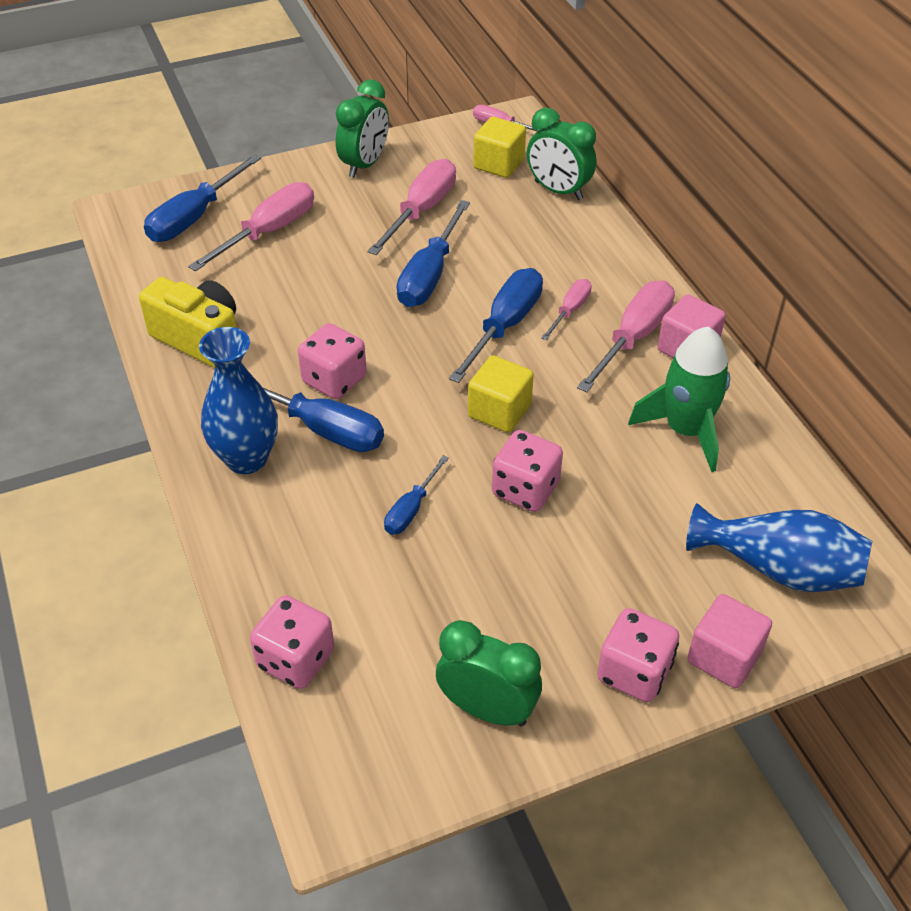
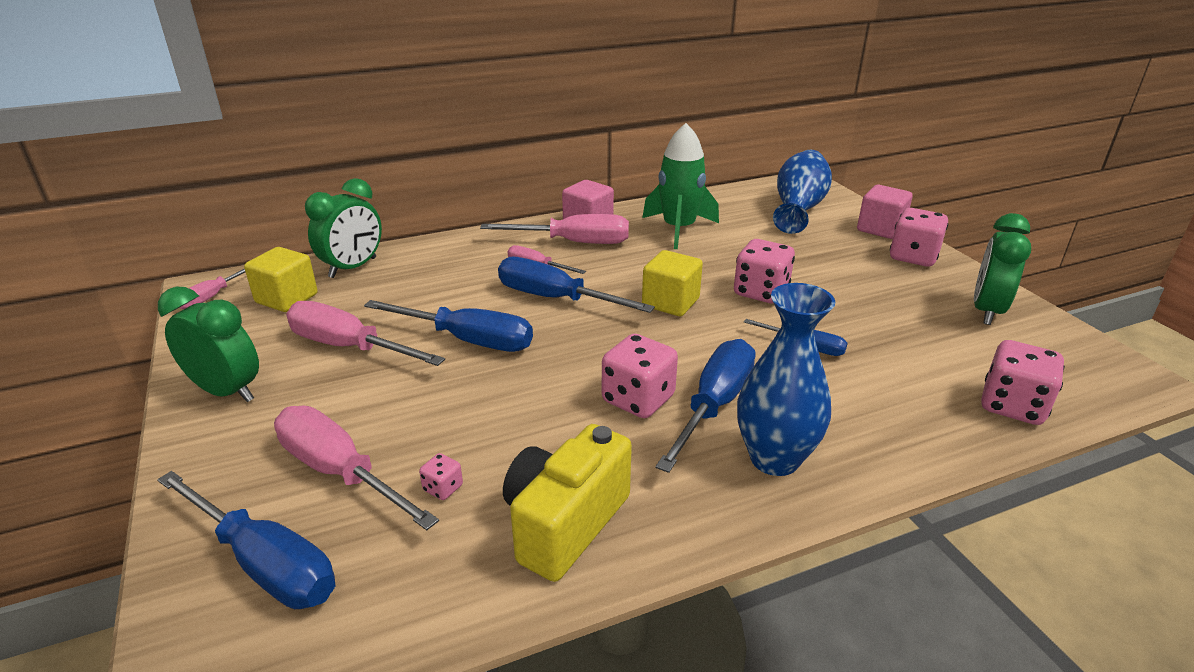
camera: 90 degrees left, 15 degrees down
pink screwdriver [577,281,675,392] -> pink screwdriver turned 150 degrees clockwise [480,214,629,244]
none -> pink dice [419,453,463,500]

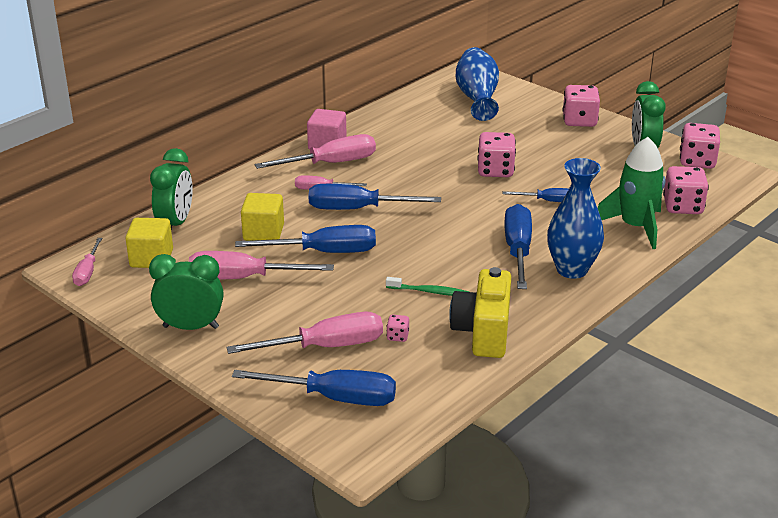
camera: 25 degrees left, 0 degrees up
pink screwdriver [274,405,439,530] -> pink screwdriver turned 150 degrees clockwise [226,312,383,354]
pink dice [602,334,678,418] -> pink dice moved to [680,123,720,169]
green rocket [642,123,719,249] -> green rocket moved to [598,137,665,249]
yellow cube [642,250,703,316] -> yellow cube moved to [241,193,284,241]
pink cube [857,185,913,239] -> none
none -> green toothbrush [386,277,469,296]

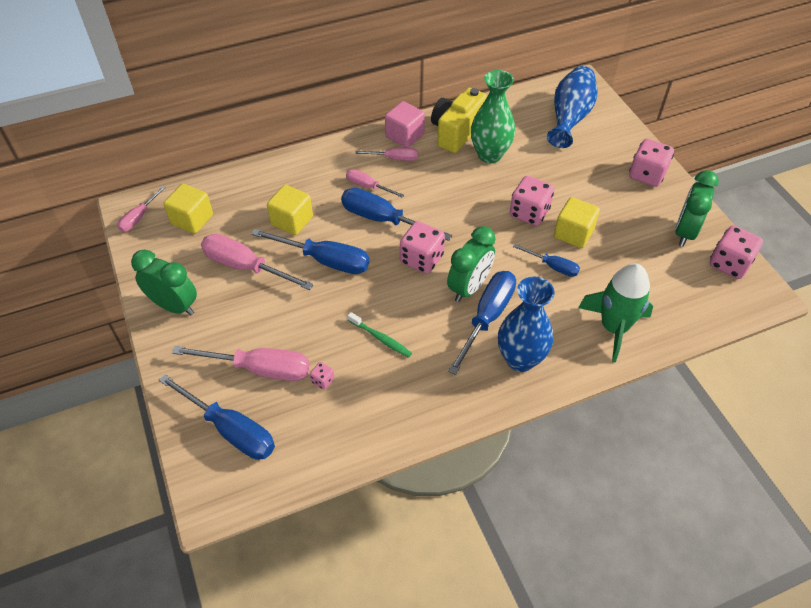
camera: 25 degrees right, 20 degrees up
green clock [150,148,193,229] -> green clock moved to [447,226,496,302]
pink screwdriver [255,134,376,169] -> pink screwdriver [355,148,418,161], size x0.56
yellow camera [449,267,511,358] -> yellow camera moved to [431,88,487,153]
pink dice [663,166,709,214] -> pink dice moved to [400,221,445,274]
none -> green vase [471,70,515,163]
none -> yellow cube [554,197,600,248]

